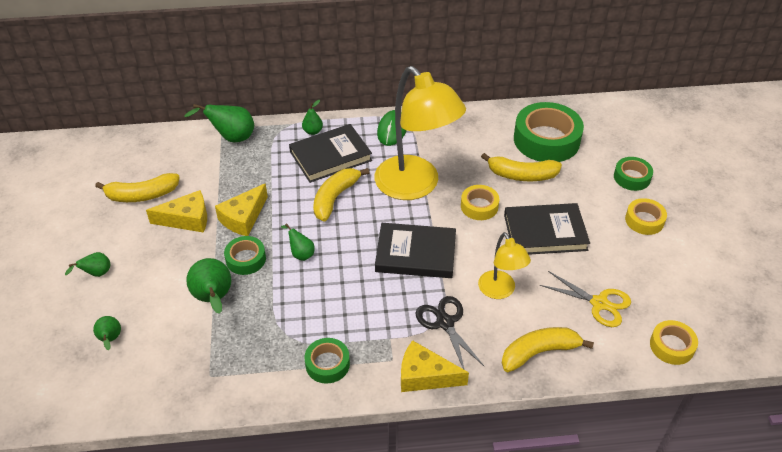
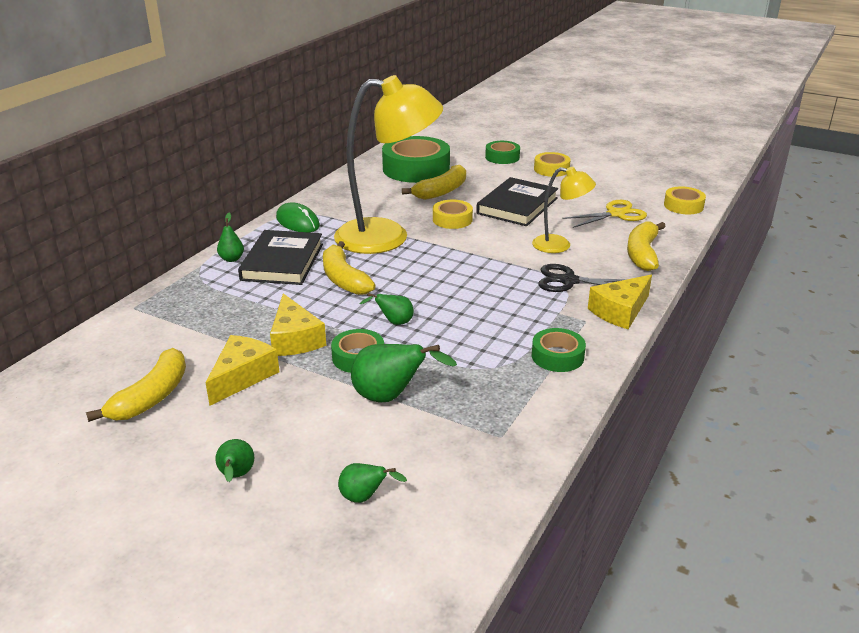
camera: 55 degrees left, 15 degrees down
green pear [184,104,254,142] -> none
black book [375,223,456,278] -> none

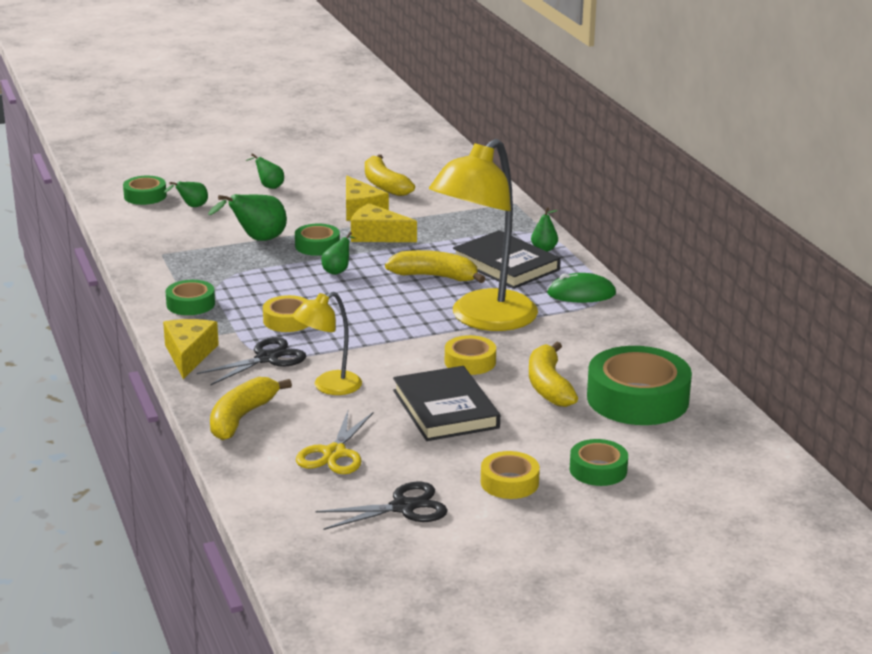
camera: 130 degrees right, 5 degrees down
yellow banana [627,222,666,271] -> yellow banana turned 120 degrees counterclockwise [210,377,292,440]
yellow tape [664,187,706,214] -> yellow tape moved to [263,295,308,332]
none -> green tape [123,176,167,205]
none -> black scissors [315,482,448,530]

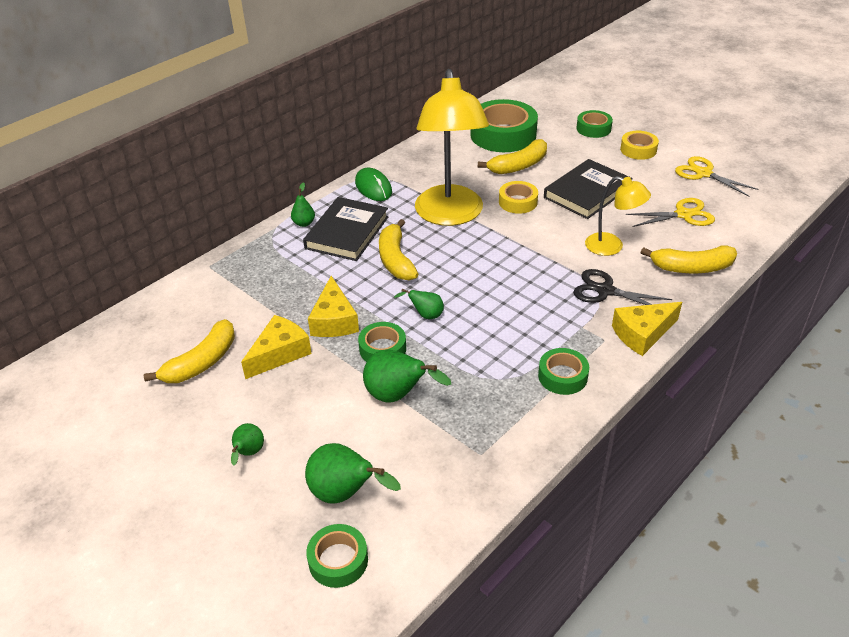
camera: 115 degrees left, 15 degrees up
green pear [164,182,208,207] -> green pear [305,443,401,504], size x1.75
yellow tape [263,295,308,332] -> none
black scissors [315,482,448,530] -> yellow scissors [675,156,759,197]
yellow lamp [429,139,538,331] -> yellow lamp turned 75 degrees clockwise [415,69,489,226]

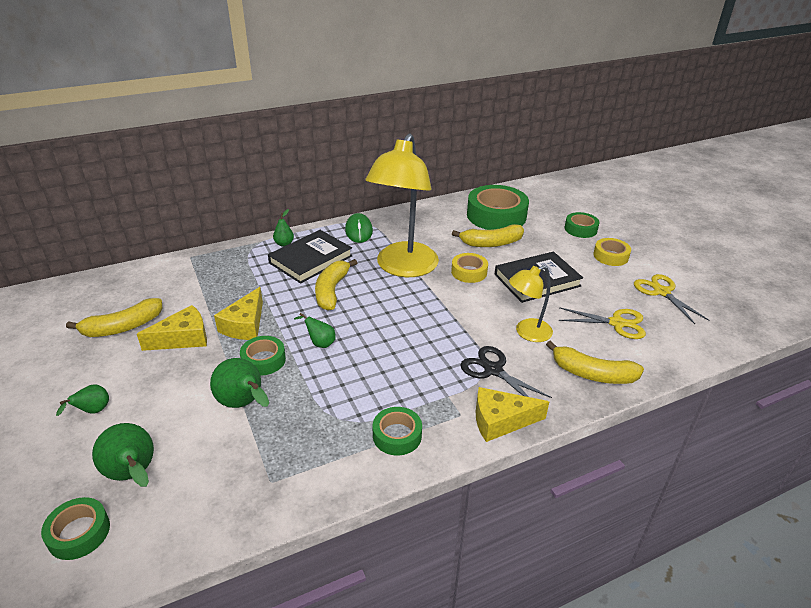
camera: 20 degrees right, 5 degrees down
yellow lamp [585,176,651,256] -> yellow lamp turned 105 degrees clockwise [509,266,553,342]

